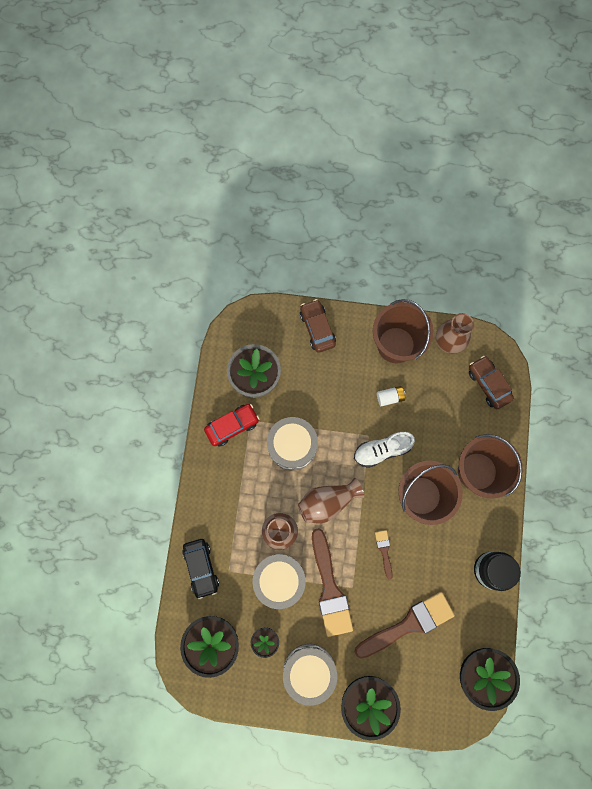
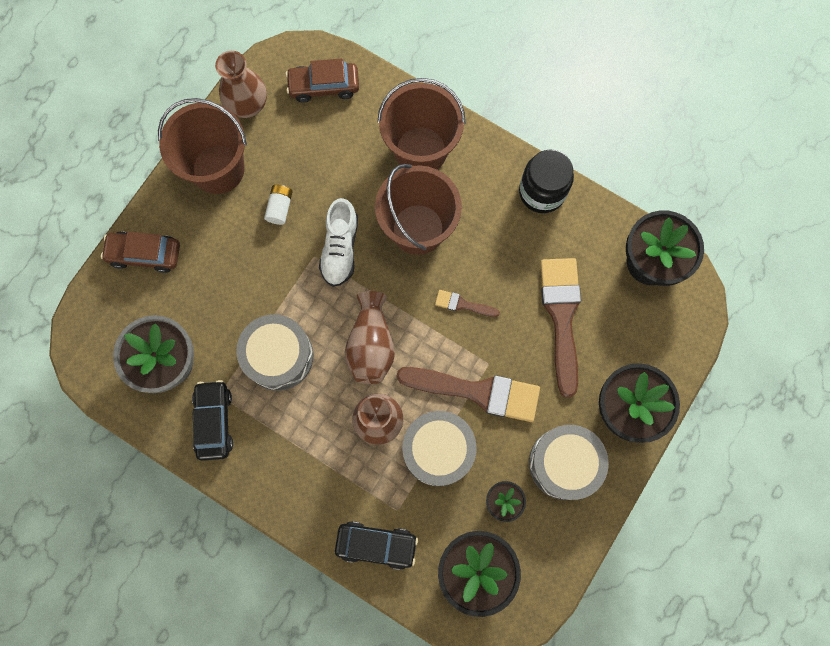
camera: 65 degrees left, 0 degrees up
red car [204,404,260,446] -> black car [192,380,233,461]

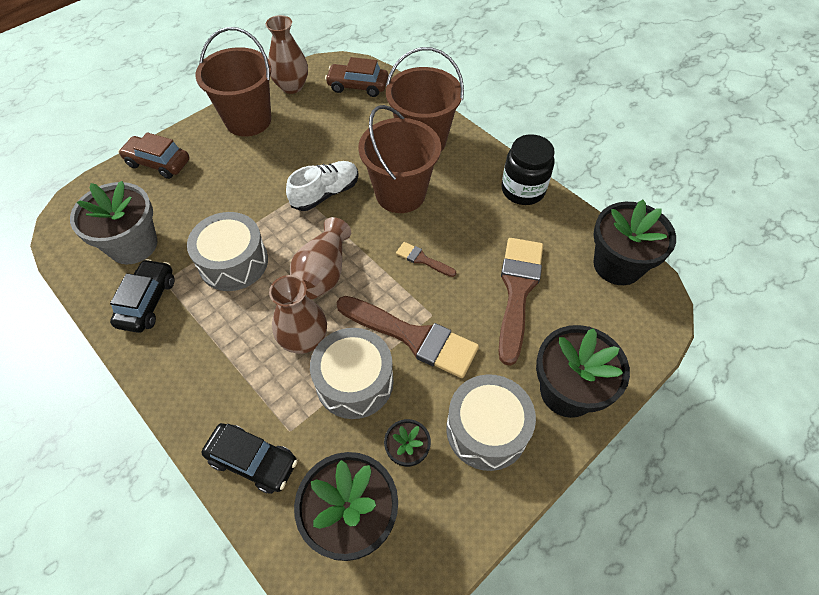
camera: 15 degrees right, 20 degrees down
white battery [264,185,292,225] -> none
white shoe [319,198,358,287] -> white shoe turned 150 degrees counterclockwise [286,161,359,211]

